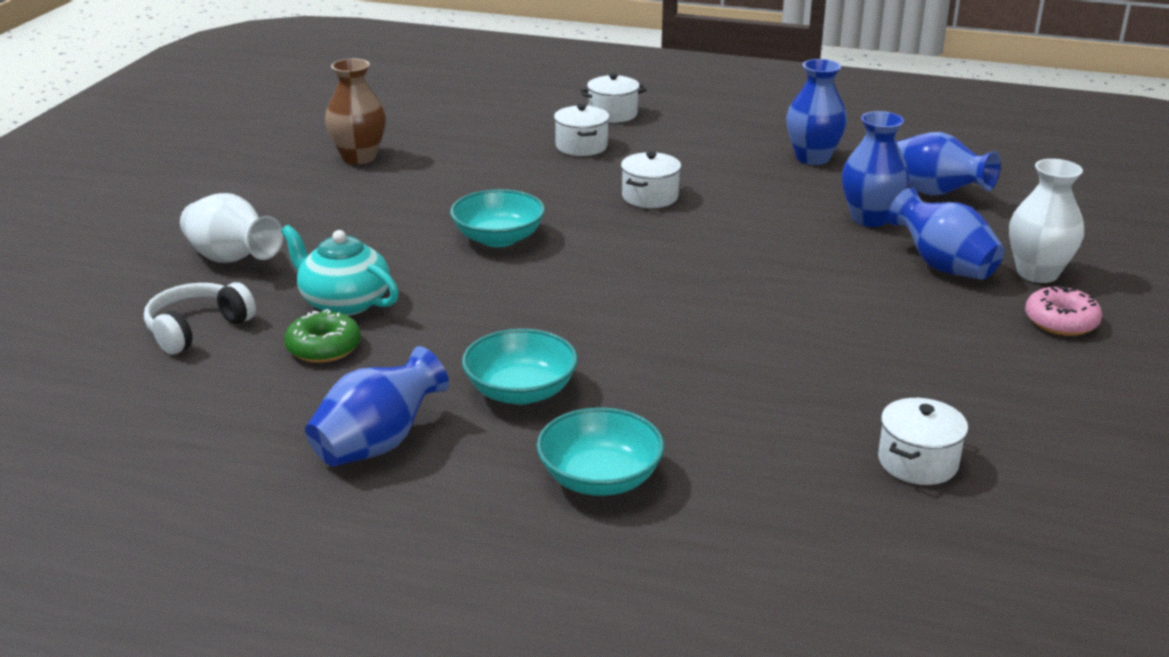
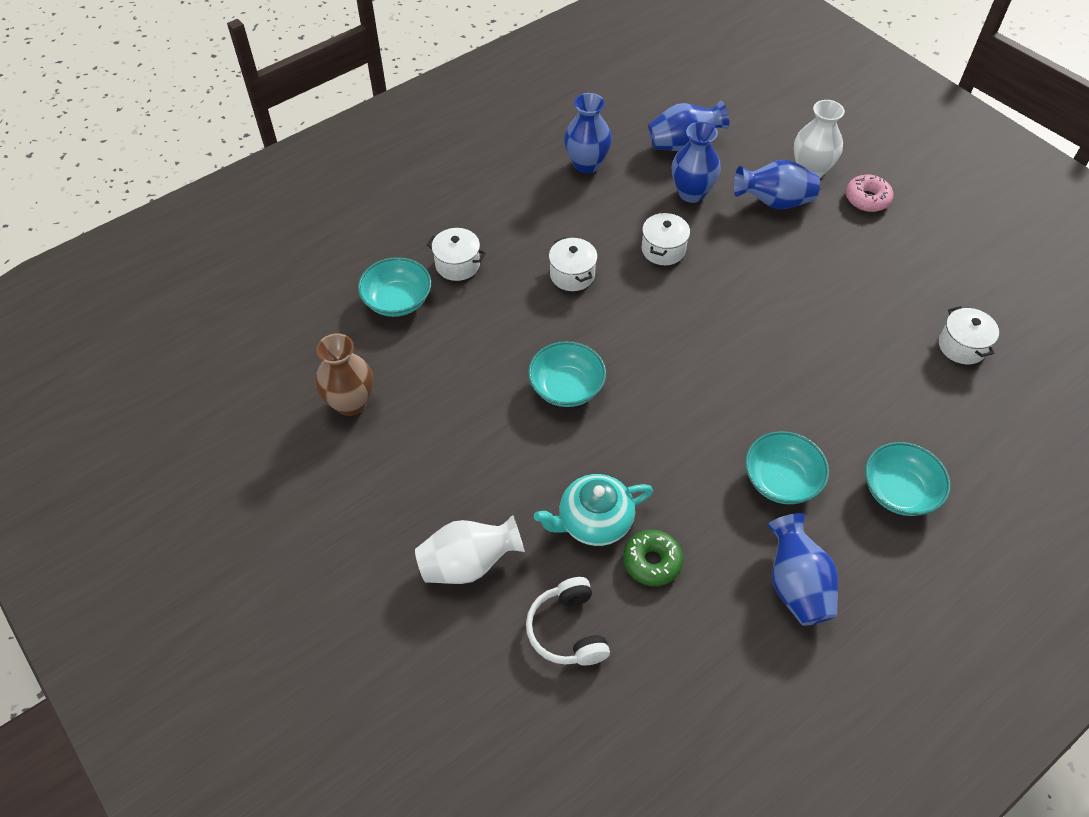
camera: 55 degrees left, 25 degrees up
white pot [580,73,646,123] -> white pot moved to [642,212,690,265]
none -> turquoise bowl [358,257,431,317]

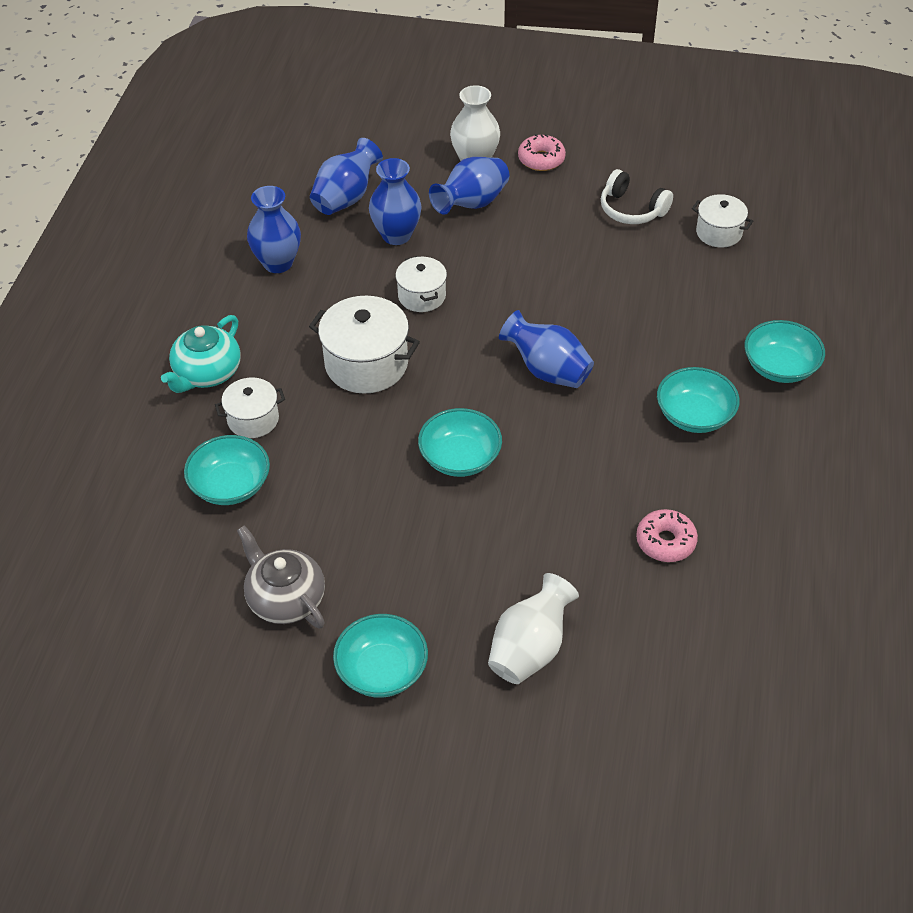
camera: 40 degrees left, 5 degrees down
brown vase [315,333,373,416] -> grey teapot [237,525,325,628]
white headphones [526,577,610,665] -> white headphones moved to [601,169,673,224]
turquoise teapot [534,474,653,546] -> turquoise teapot moved to [161,315,241,393]
white pot [549,237,597,291] -> white pot [309,296,420,394], size x1.67
green donut [623,530,683,586] -> pink donut [636,509,698,562]
blue vase [767,513,838,626] -> blue vase moved to [499,310,594,388]
none -> turquoise bowl [333,614,428,698]

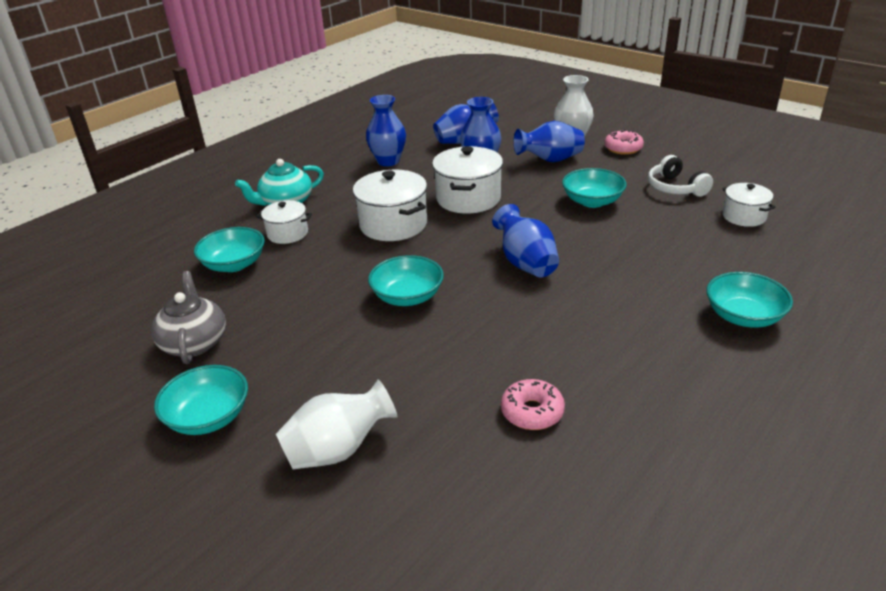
camera: 30 degrees right, 15 degrees down
white pot [395,256,447,312] -> white pot [432,146,503,214], size x1.67
turquoise bowl [657,367,740,433] -> turquoise bowl moved to [562,168,627,208]

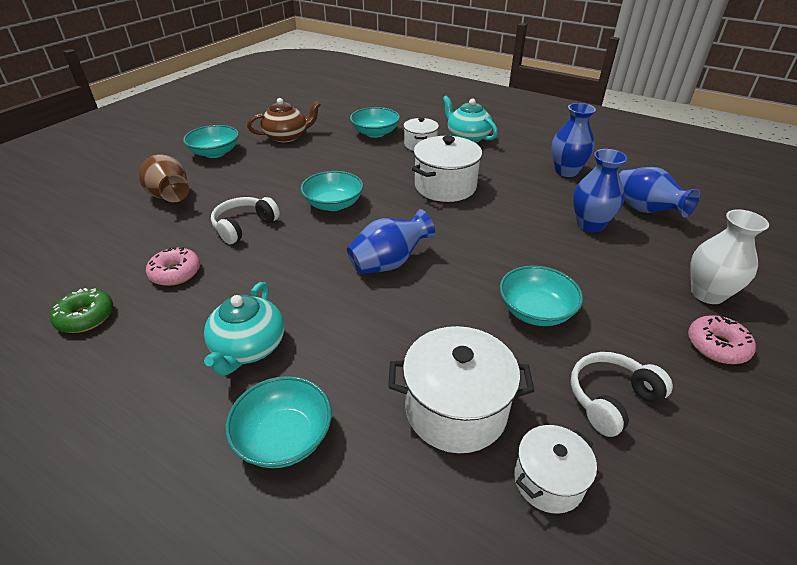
camera: 80 degrees right, 5 degrees up
grey teapot [151,271,226,364] -> brown teapot [247,98,321,142]
white vase [276,379,397,470] -> brown vase [139,154,189,202]
white pot [432,146,503,214] -> white pot moved to [388,326,534,453]
blue vase [513,121,585,162] -> none
none -> green donut [50,288,113,333]
none -> turquoise teapot [204,282,284,376]
none -> white headphones [211,197,280,244]

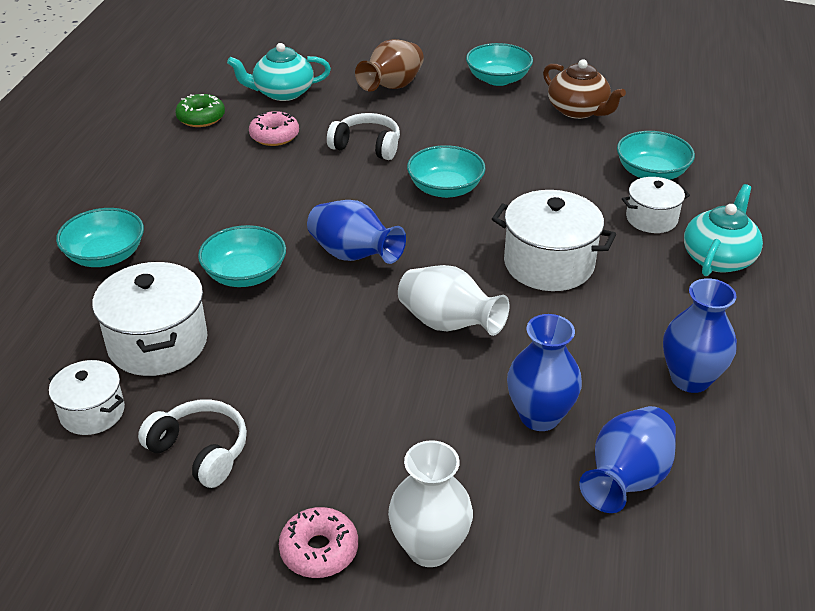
camera: 70 degrees right, 0 degrees up
turquoise teapot [204,282,284,376] -> turquoise teapot moved to [227,43,331,101]
turquoise bowl [500,266,583,326] -> turquoise bowl moved to [198,225,286,287]
none -> white vase [398,265,509,336]

